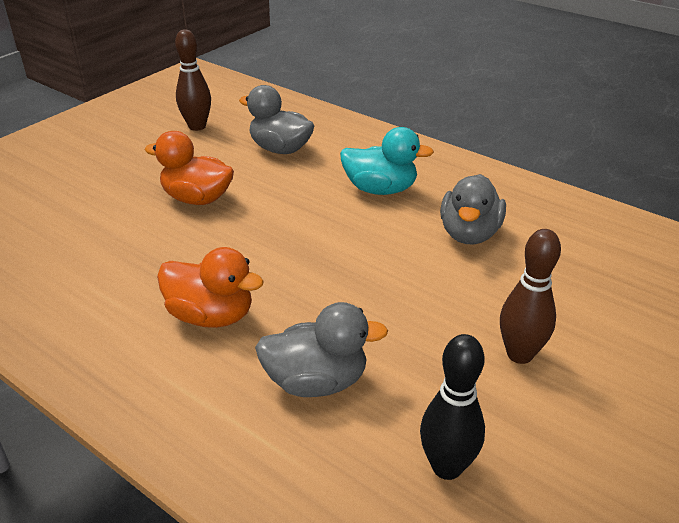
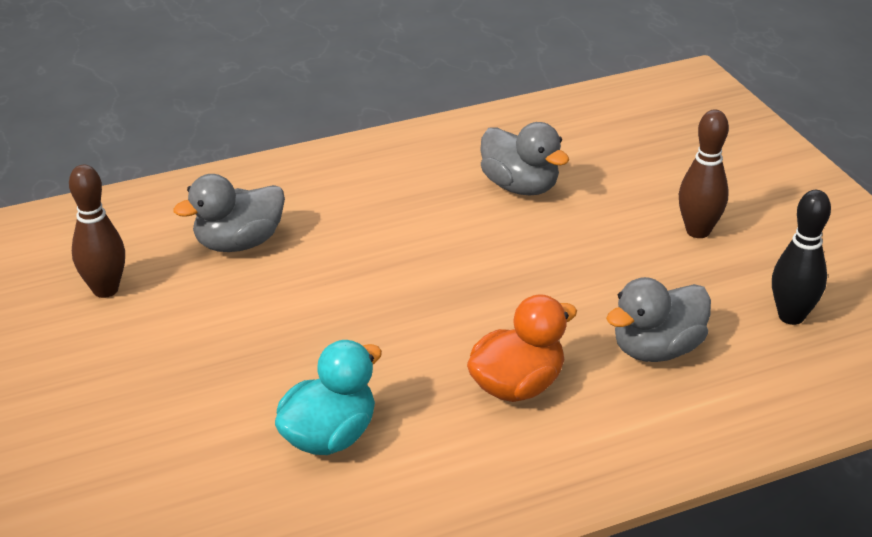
camera: 60 degrees left, 0 degrees up
orange duck [145,131,234,205] -> none
grey duck [255,302,388,397] -> grey duck turned 150 degrees counterclockwise [606,277,711,362]
turquoise duck [340,127,434,195] -> turquoise duck moved to [275,340,382,455]

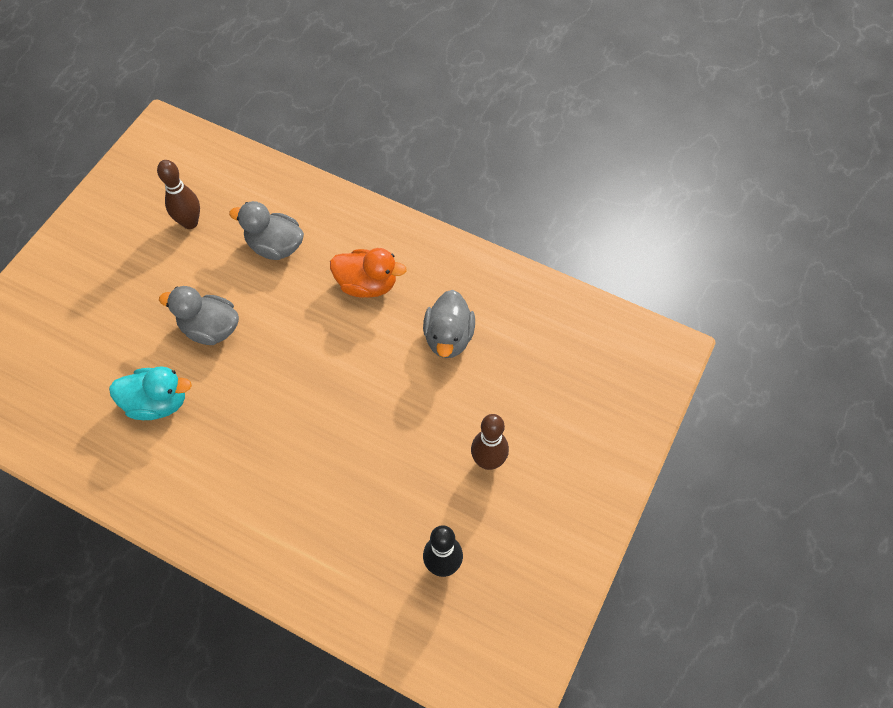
camera: 50 degrees right, 25 degrees up
orange duck [467,294,577,402] -> orange duck moved to [330,248,407,298]
grey duck [606,277,711,362] -> grey duck moved to [159,286,239,345]

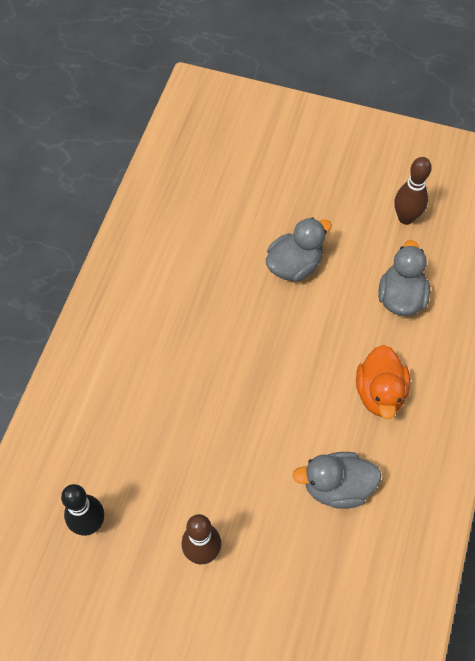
camera: 80 degrees right, 0 degrees up
turquoise duck [109,367,192,420] -> none
grey duck [159,286,239,345] -> grey duck turned 45 degrees clockwise [266,217,332,282]

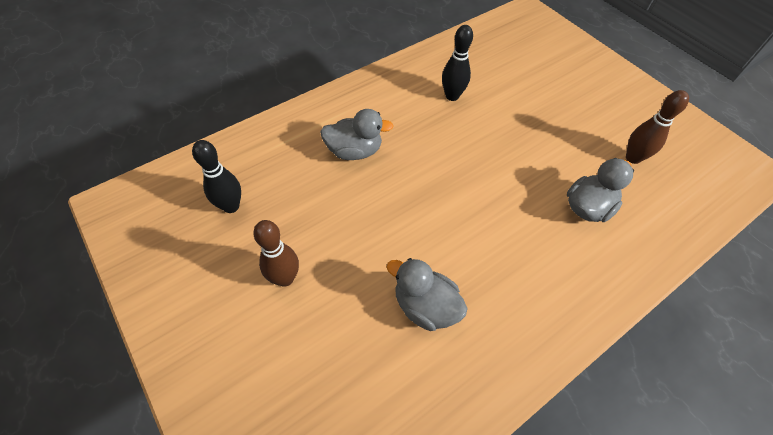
camera: 35 degrees right, 5 degrees down
grey duck [266,217,332,282] -> grey duck moved to [320,109,394,160]
orange duck [356,345,410,420] -> none
none -> black bowling pin [442,25,473,101]

